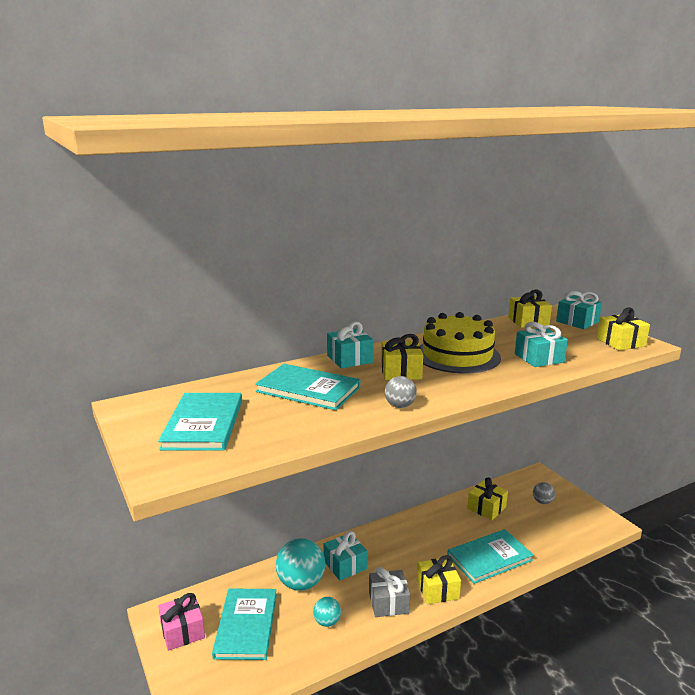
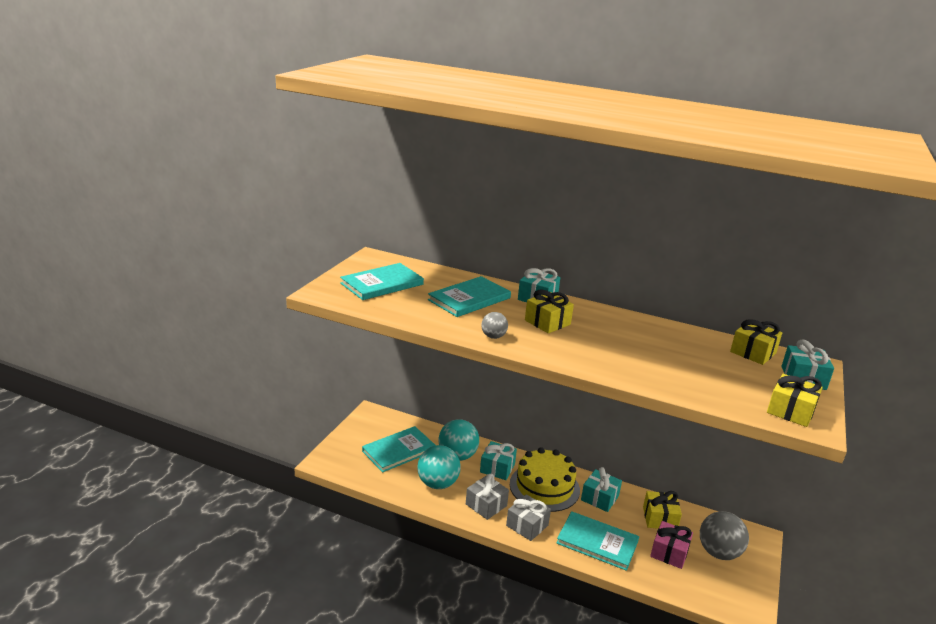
camera: 50 degrees right, 5 degrees up
pink gift [158,593,205,651] -> pink gift moved to [650,521,693,569]
turquoise book [255,364,360,410] -> turquoise book turned 60 degrees clockwise [428,276,511,317]
turquoise ball [313,597,341,627] -> turquoise ball [417,445,461,489], size x1.91
yellow gift [417,555,461,604] -> grey gift [506,494,551,541]
yellow cake [420,312,501,373] -> yellow cake moved to [510,447,580,512]
turquoise gift [515,322,568,367] -> turquoise gift moved to [581,467,622,512]
grey ball [533,482,555,504] -> grey ball [700,511,749,560], size x1.91

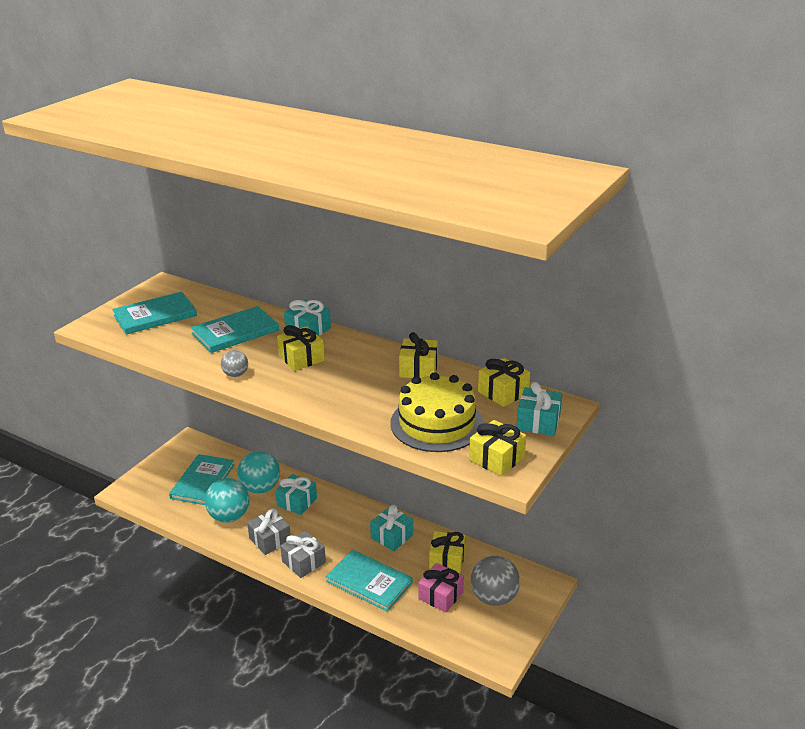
camera: 10 degrees right, 5 degrees up
turquoise book [362,426,436,472] -> turquoise book turned 45 degrees counterclockwise [169,454,234,505]
yellow cake [510,447,580,512] -> yellow cake moved to [390,372,483,452]
none -> yellow gift [399,332,438,378]

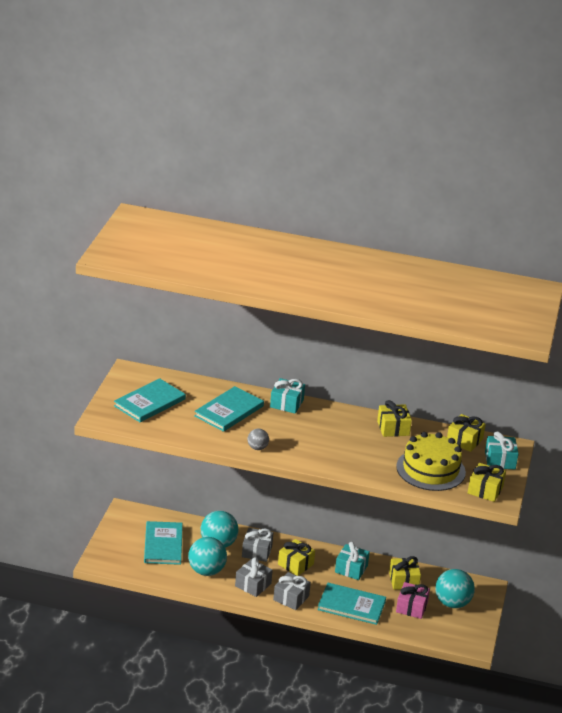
camera: 20 degrees left, 0 degrees up
turquoise gift [275,474,317,515] -> grey gift [242,528,273,562]
yellow gift [277,325,325,371] -> yellow gift moved to [278,539,315,576]
grey ball [471,556,520,606] -> turquoise ball [435,569,475,608]

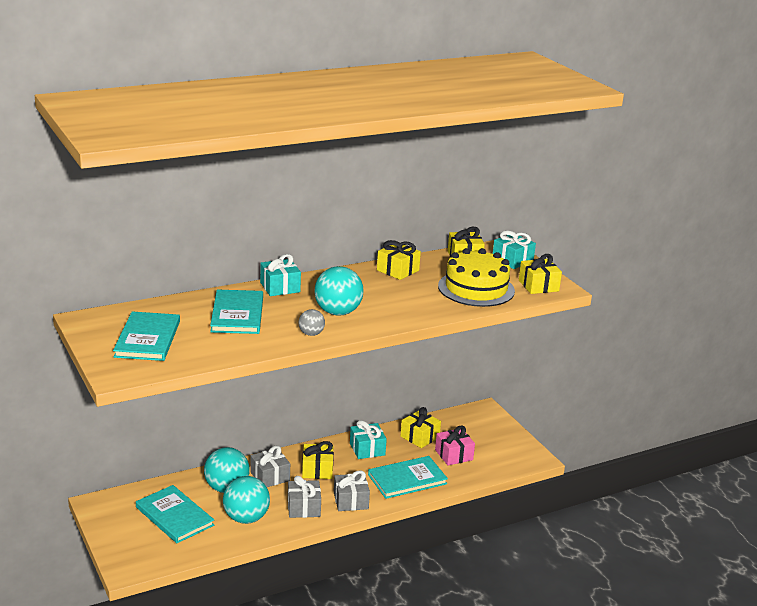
camera: 40 degrees left, 5 degrees down
turquoise ball [435,569,475,608] -> turquoise ball moved to [314,266,364,315]

